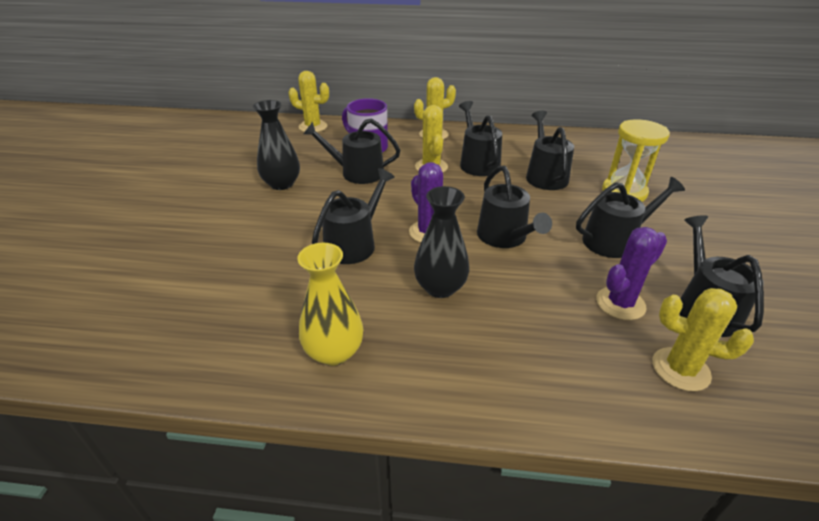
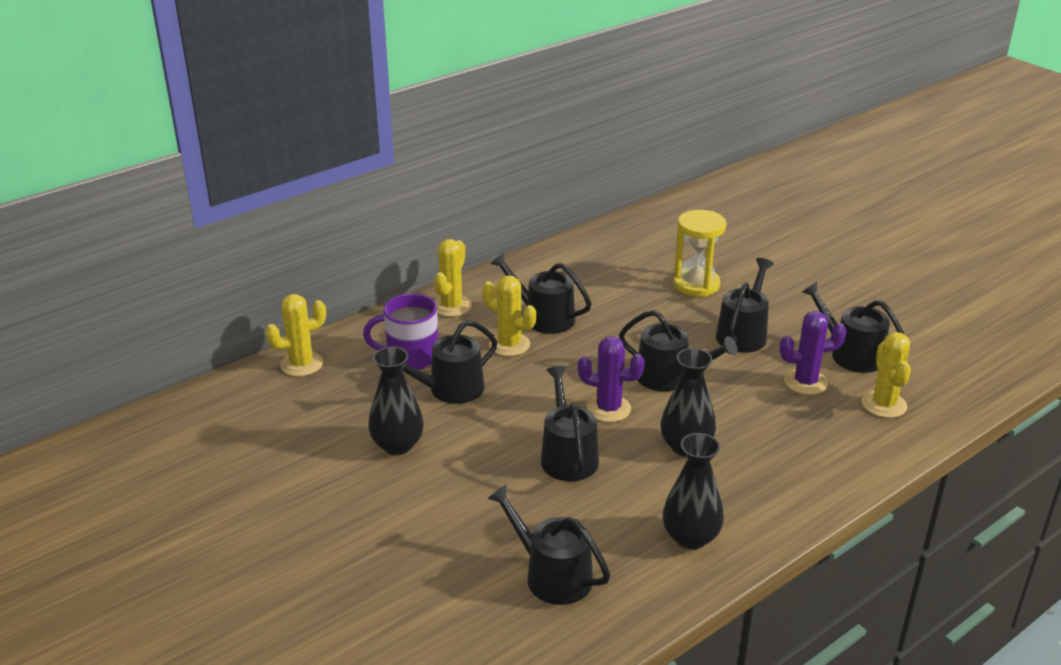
camera: 45 degrees left, 5 degrees down
yellow vase [297,243,363,366] -> black vase [663,433,724,550]
black watering can [526,111,574,190] -> black watering can moved to [487,485,610,605]
purple cactus [596,227,667,320] -> purple cactus turned 75 degrees clockwise [780,311,847,395]
yellow cactus [652,288,754,391] -> yellow cactus turned 75 degrees counterclockwise [861,332,911,418]

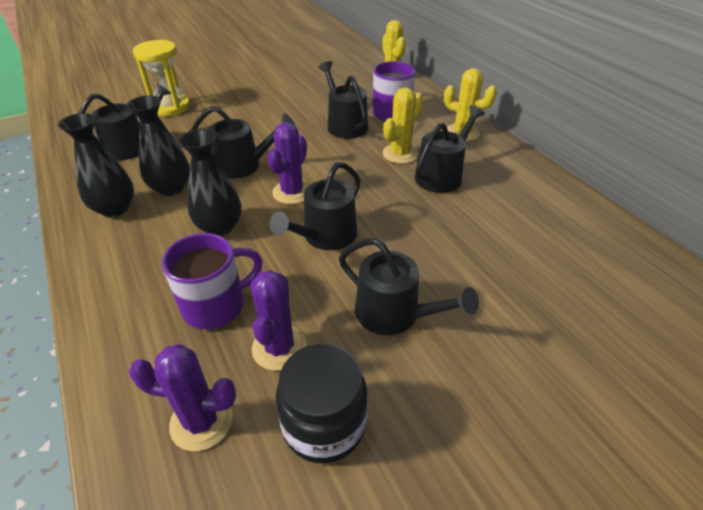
camera: 100 degrees right, 10 degrees up
black vase [368,347,424,455] -> black vase moved to [127,95,190,196]
yellow hourglass [673,210,727,297] -> yellow hourglass moved to [133,40,190,116]
black watering can [802,282,905,373] -> black jar [276,344,368,463]
yellow cactus [861,332,911,418] -> purple cactus [129,344,236,451]
none -> purple mug [162,233,262,329]

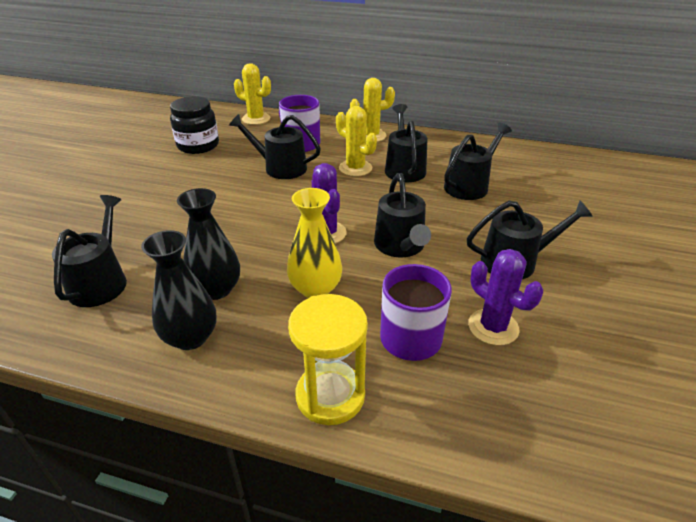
camera: 45 degrees left, 5 degrees down
purple cactus [129,344,236,451] -> none
yellow hourglass [133,40,190,116] -> yellow hourglass moved to [288,294,368,425]
black vase [179,129,242,236] -> yellow vase [287,188,342,298]
black watering can [190,106,295,179] -> black watering can moved to [444,123,512,200]
black jar [276,344,368,463] -> black jar moved to [170,96,219,154]
yellow cactus [383,87,423,164] -> yellow cactus turned 45 degrees counterclockwise [336,106,377,176]

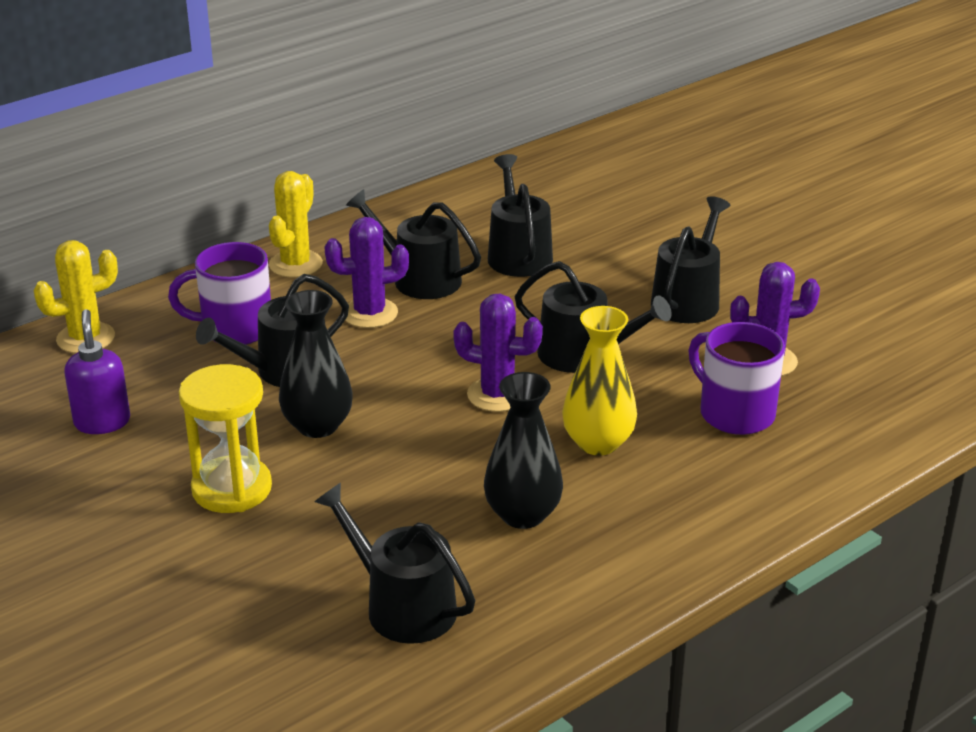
camera: 55 degrees left, 5 degrees down
black vase [141,230,217,350] -> black vase moved to [279,290,353,438]
black jar [170,96,219,154] -> purple soap dispenser [64,309,130,434]
yellow hourglass [288,294,368,425] -> yellow hourglass moved to [179,364,272,513]
yellow cactus [336,106,377,176] -> purple cactus [325,217,409,328]

